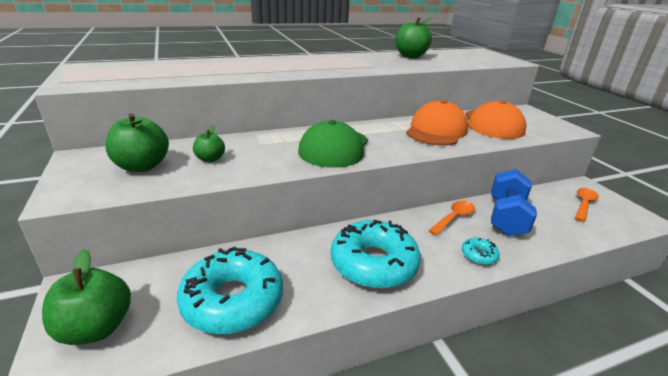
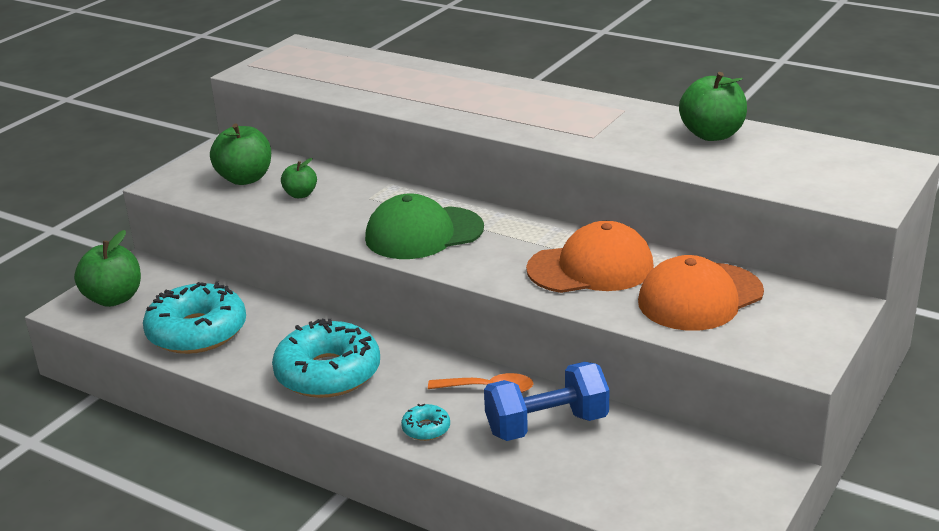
camera: 55 degrees right, 0 degrees up
orange spoon [575,188,599,222] -> none

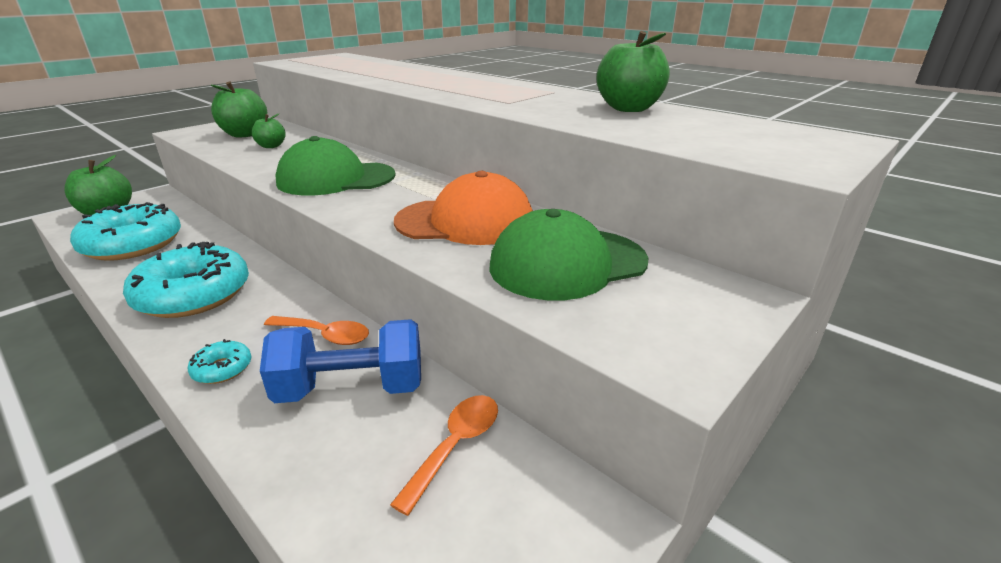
camera: 10 degrees right, 0 degrees up
orange cap [638,255,764,331] -> green cap [490,209,648,300]
none -> orange spoon [390,395,498,516]

